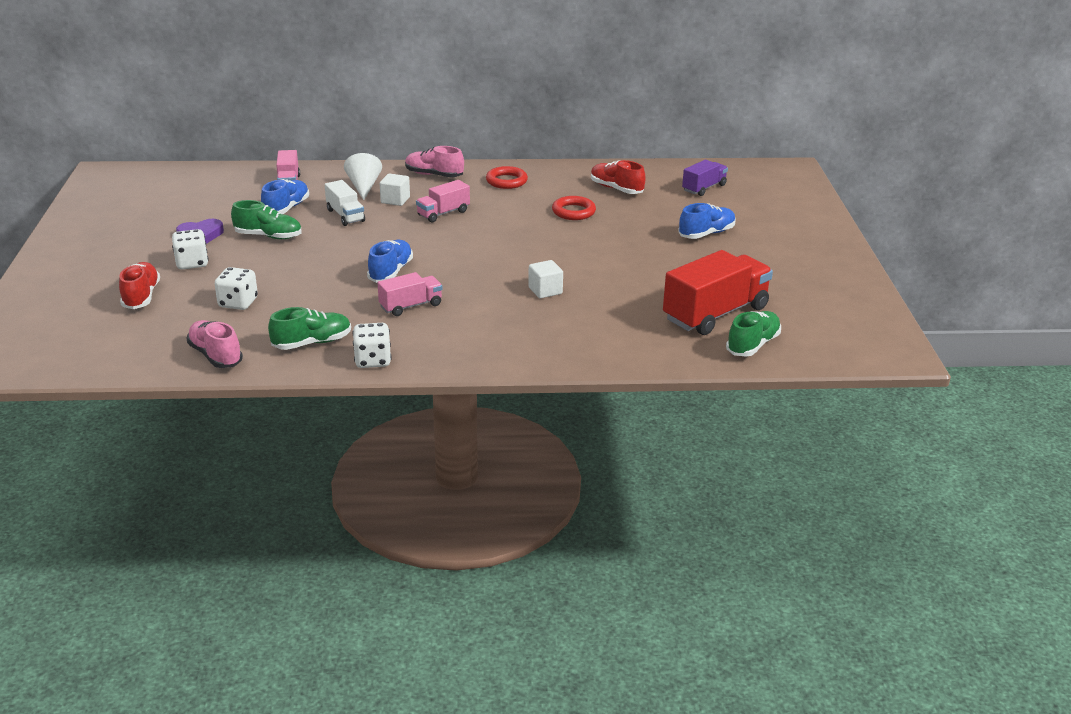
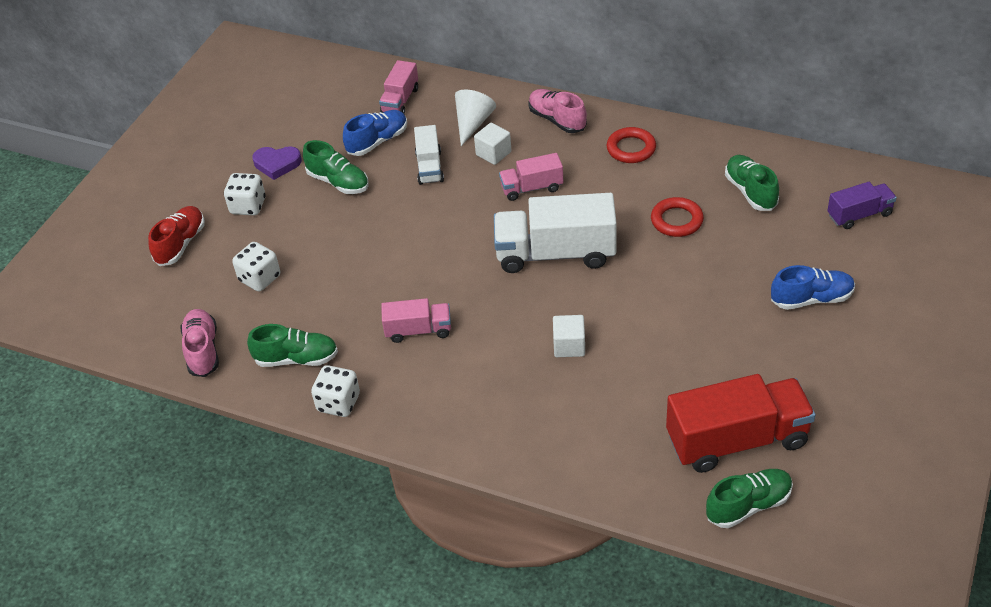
camera: 30 degrees right, 15 degrees up
blue shoe [367,240,413,283] -> none
red shoe [591,160,645,194] -> green shoe [725,155,779,211]
none -> white truck [494,193,617,273]

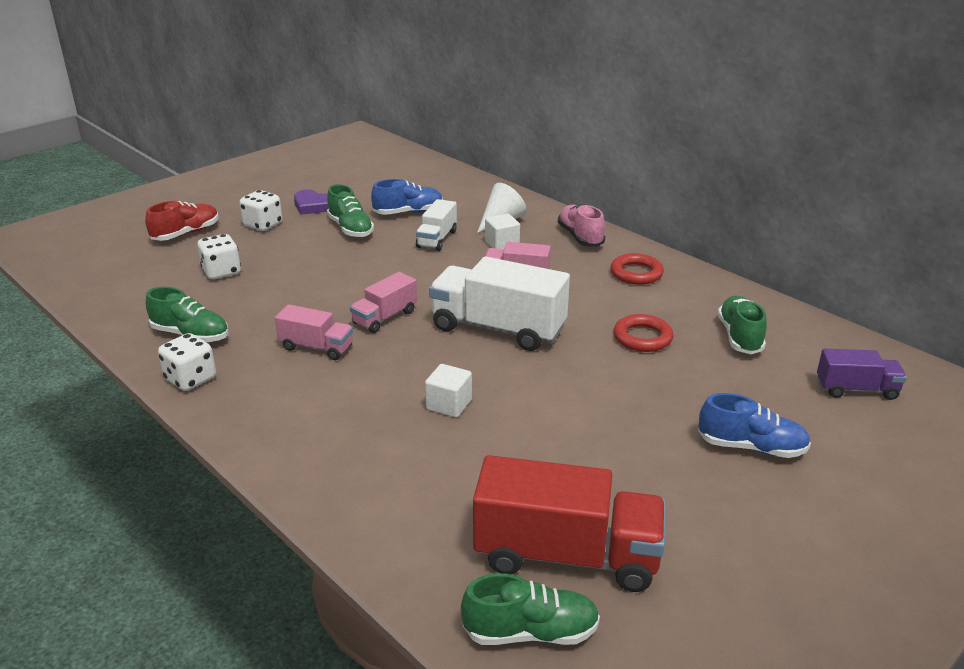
camera: 20 degrees right, 15 degrees down
pink shoe [180,309,219,377] -> none
pink truck [379,60,418,114] -> pink truck moved to [350,272,417,333]

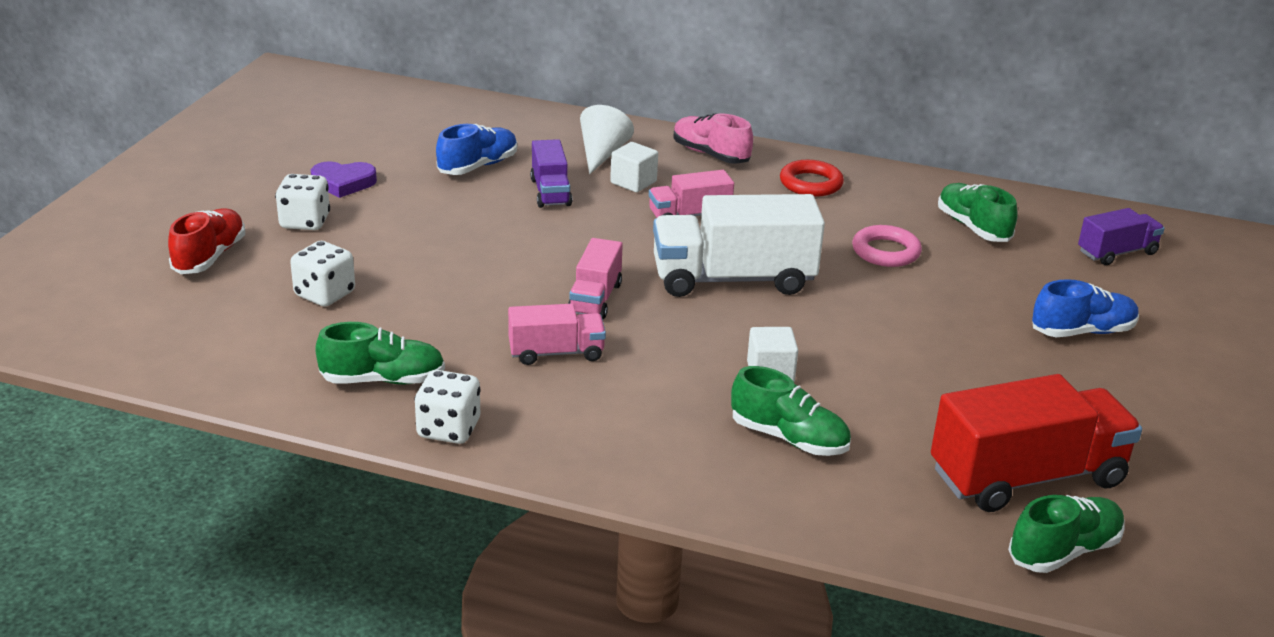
camera: 30 degrees left, 0 degrees up
green shoe [327,184,374,238] -> green shoe moved to [731,366,851,456]
white truck [416,199,457,251] -> purple truck [530,139,572,208]
red ring [613,314,674,352] -> pink ring [852,225,922,267]

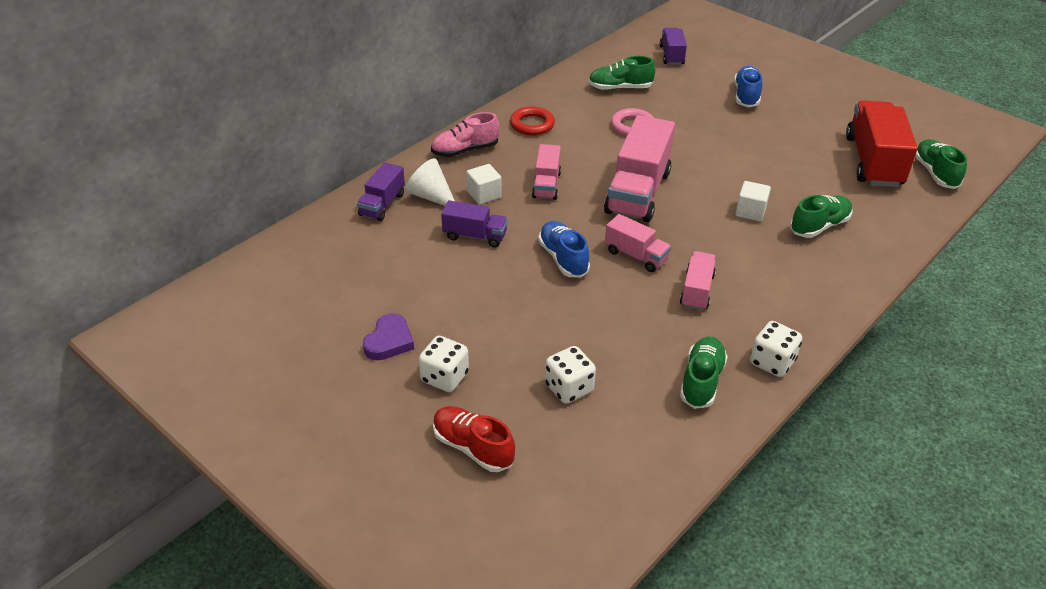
camera: 65 degrees left, 10 degrees up
blue shoe [436,124,517,175] -> blue shoe moved to [538,221,590,278]
white truck [653,194,825,297] -> pink truck [604,115,675,222]
none -> purple truck [357,162,405,221]

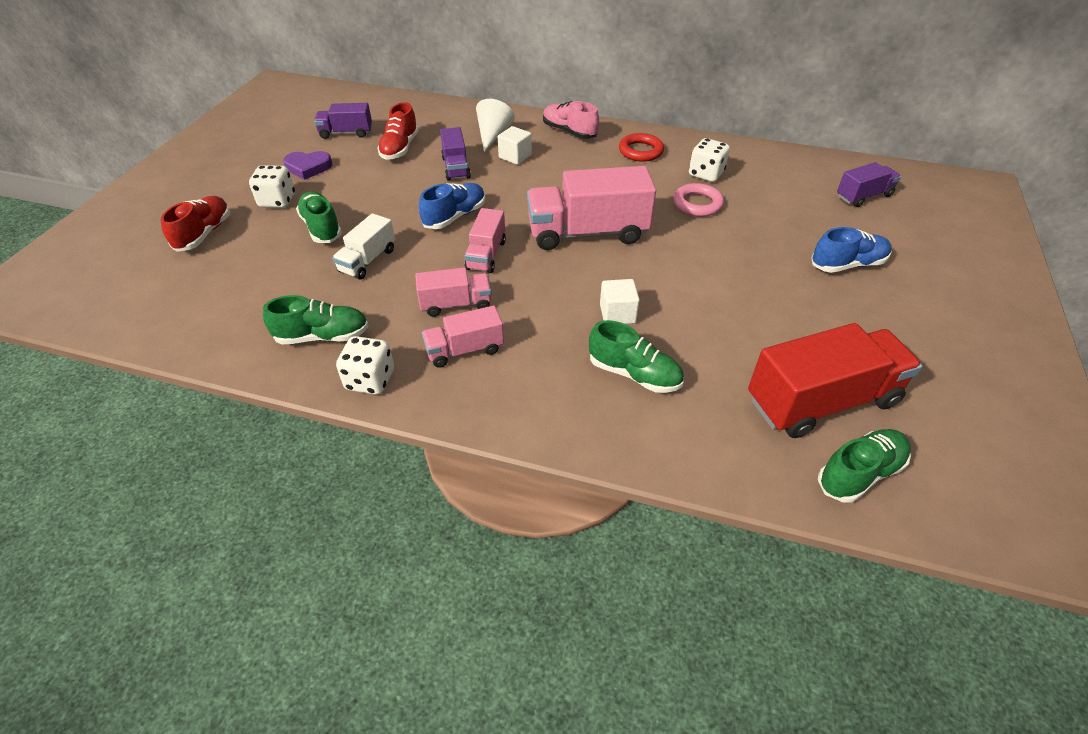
camera: 65 degrees right, 5 degrees up
purple truck [357,162,405,221] -> purple truck moved to [314,103,372,139]
pink truck [532,144,561,200] -> pink truck moved to [422,305,504,368]
white dice [545,346,596,404] -> white dice moved to [689,138,730,182]
green shoe [588,56,655,90] -> green shoe moved to [296,191,342,243]
none -> white truck [332,213,395,280]
none -> red shoe [377,102,419,160]

